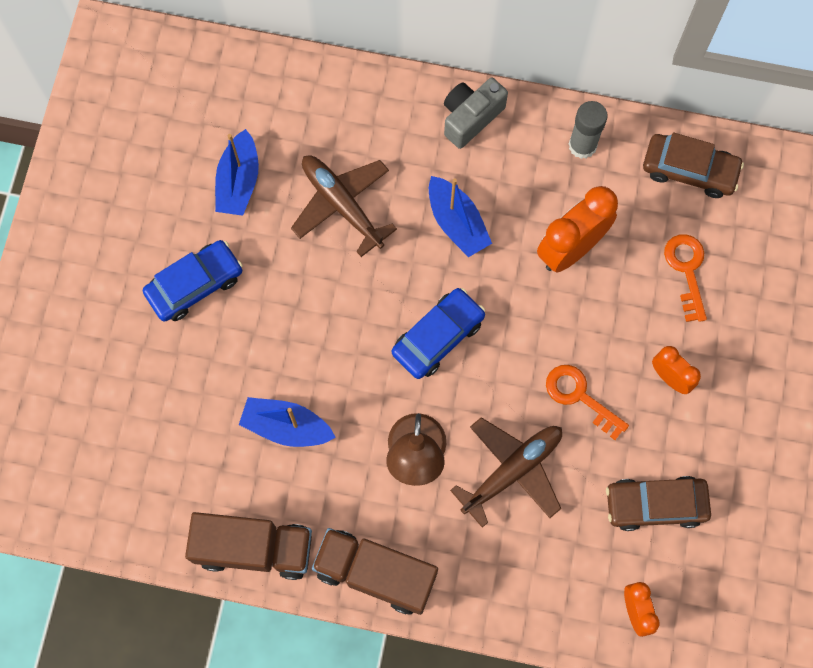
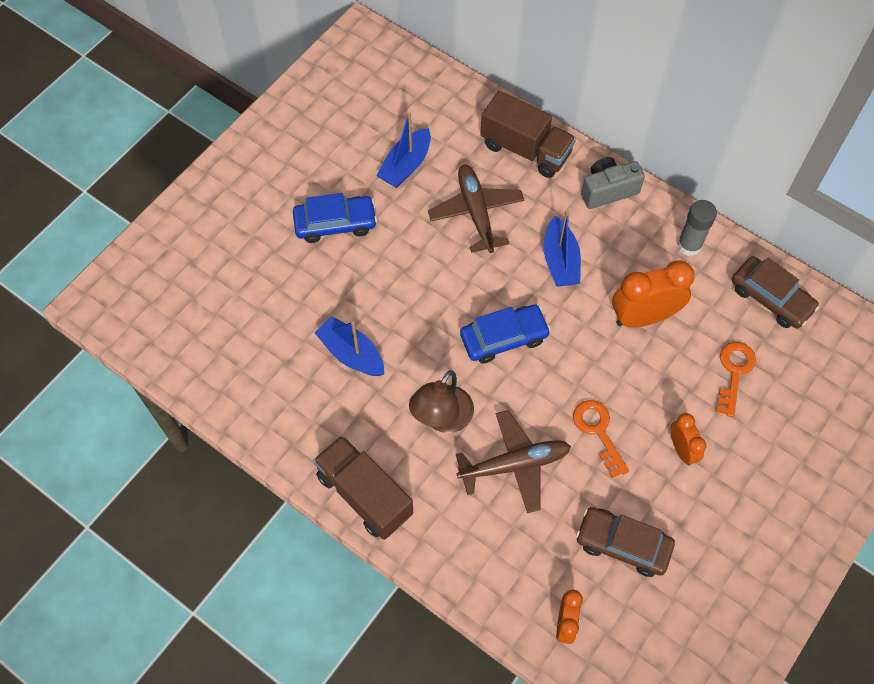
camera: 25 degrees right, 10 degrees down
brown truck [185,512,312,580] -> brown truck moved to [480,91,576,178]

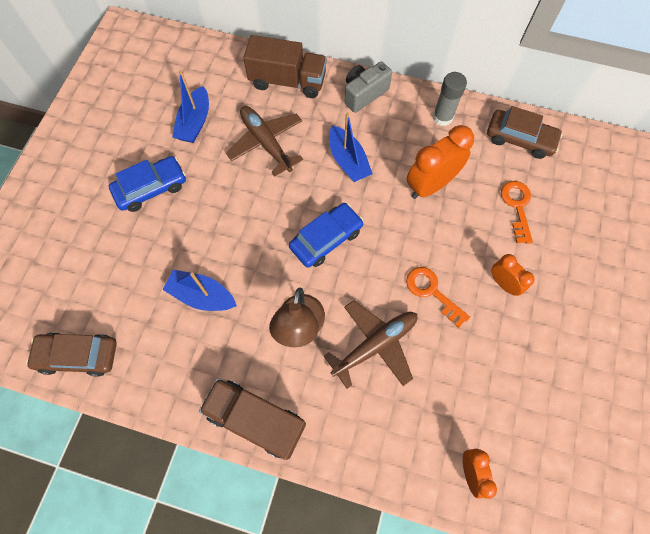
camera: 20 degrees left, 5 degrees up
brown car [576,507,675,577] -> brown car moved to [26,332,117,377]

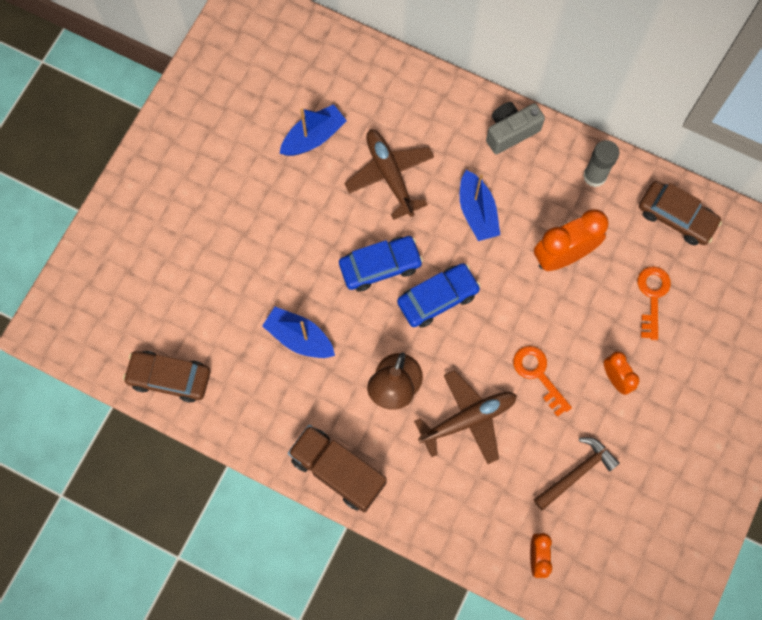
camera: 10 degrees right, 5 degrees up
blue car [109,156,186,212] -> blue car moved to [339,236,423,292]
blue boat [172,70,209,143] -> blue boat turned 150 degrees counterclockwise [280,104,347,156]
brown truck [243,35,327,98] -> none
none -> brown hammer [534,437,620,511]

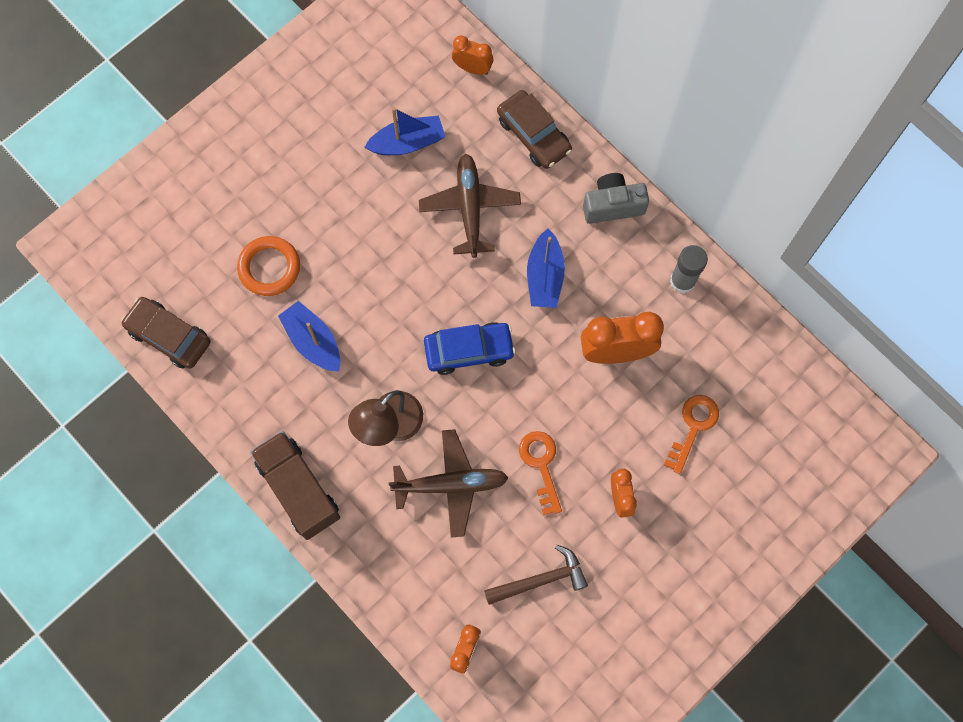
camera: 20 degrees right, 0 degrees up
blue car [339,236,423,292] -> none
brown car [639,181,722,245] -> brown car moved to [497,90,572,169]
none -> orange ring [237,236,300,296]
none -> orange clock [452,36,493,75]

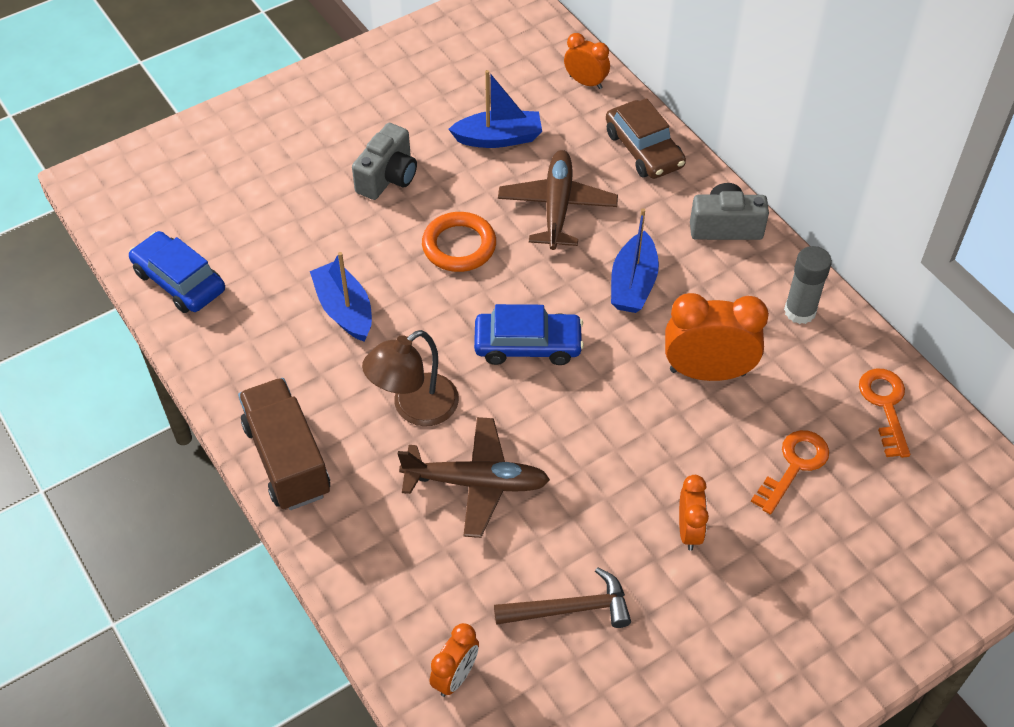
camera: 10 degrees right, 20 degrees down
brown car [121,297,211,369] -> blue car [129,231,225,313]
orange ring [237,236,300,296] -> orange ring moved to [422,212,496,272]
orange key [519,431,562,515] -> orange key moved to [859,369,910,458]
none -> grey camera [352,123,417,200]

